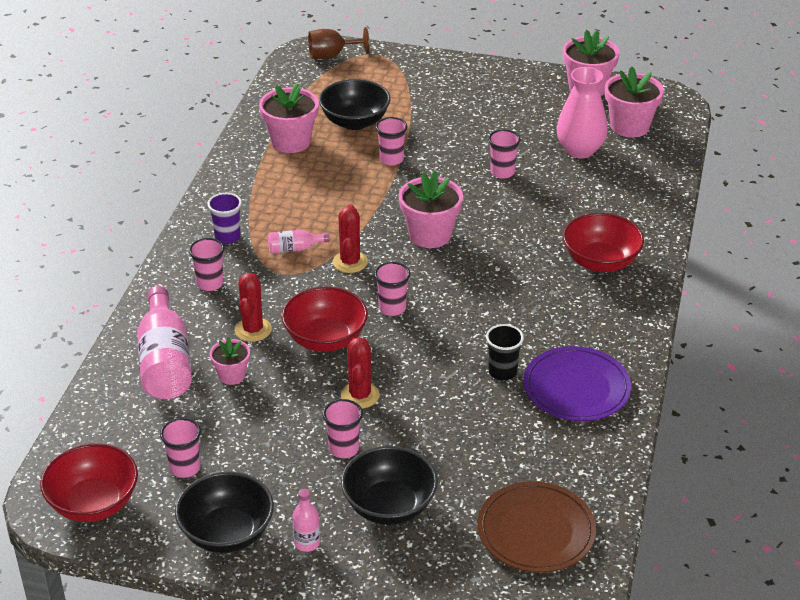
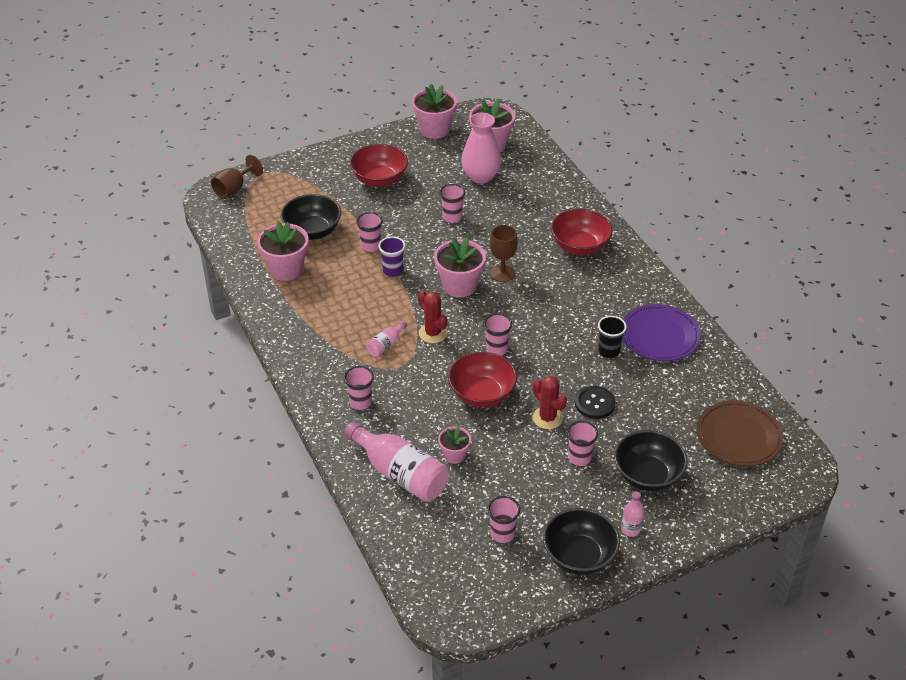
camera: 40 degrees left, 5 degrees up
red bowl [40,443,138,522] -> red bowl moved to [350,144,408,187]
purple cup [208,193,242,244] -> purple cup moved to [378,236,405,277]
red cactus [234,273,272,342] -> none
none -> brown goblet [490,225,518,282]
none -> black button [575,386,615,419]

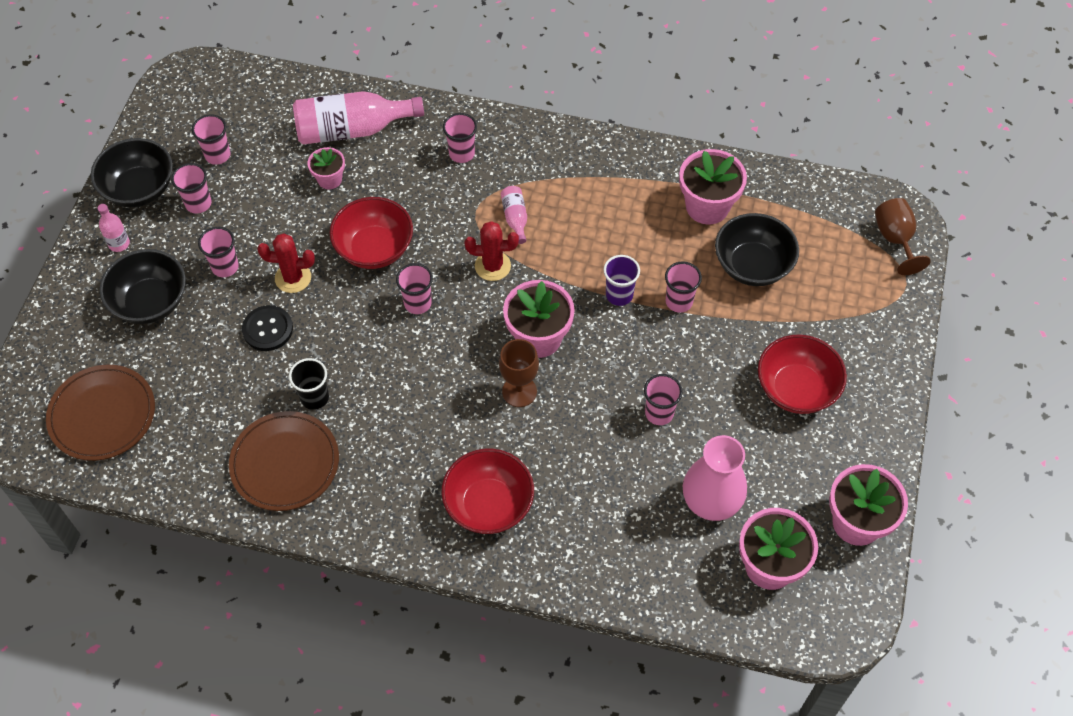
camera: 130 degrees right, 15 degrees up
purple plate [622,304,701,361] -> brown plate [229,411,339,511]
none -> pink cup [171,163,211,214]

